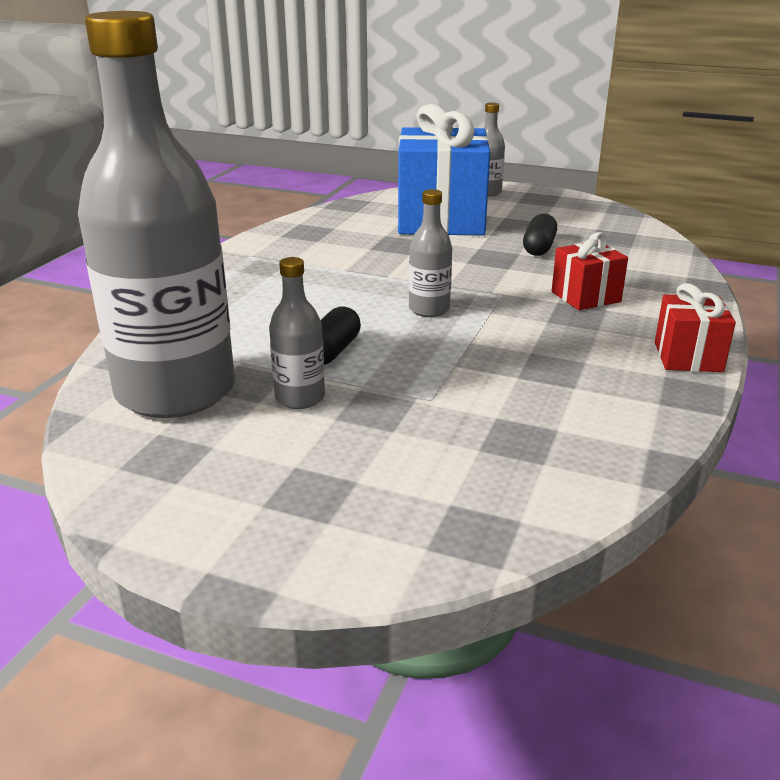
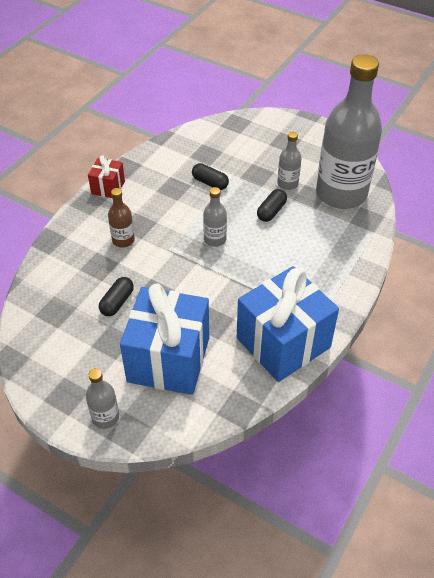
camera: 170 degrees left, 20 degrees up
red gift [552,232,628,310] -> brown bottle [108,188,135,248]
none -> black capsule [192,163,229,190]
none -> blue gift [237,266,339,382]

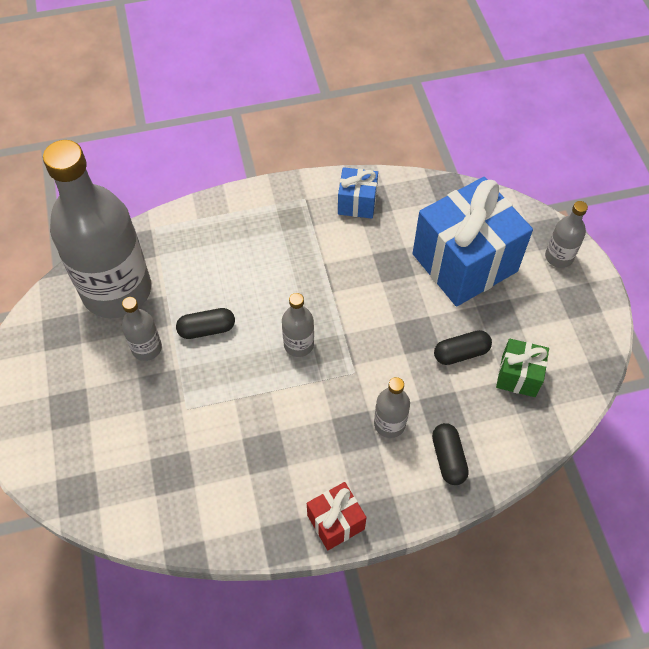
camera: 135 degrees left, 10 degrees up
brown bottle [108,188,135,248] -> grey bottle [374,377,410,438]
black capsule [192,163,229,190] -> black capsule moved to [432,423,469,485]
blue gift [237,266,339,382] -> blue gift [338,167,378,219], size x0.47
none -> green gift [496,339,549,397]

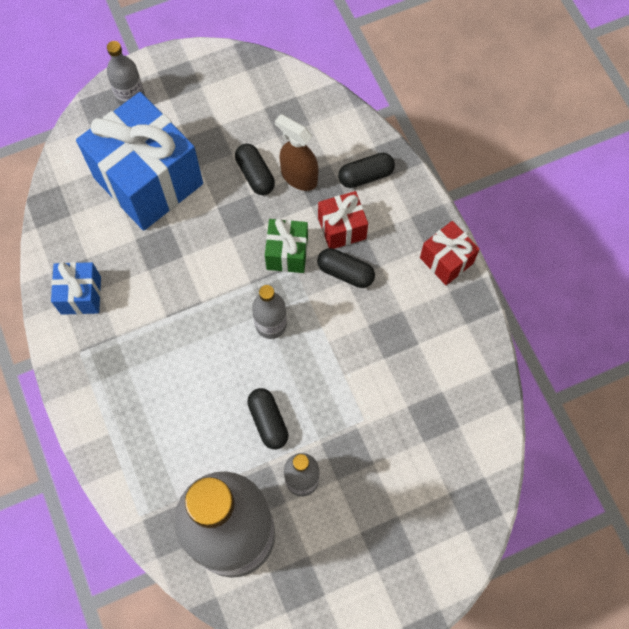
camera: 100 degrees left, 10 degrees up
grey bottle [374,377,410,438] -> red gift [318,191,368,249]
green gift [496,339,549,397] -> green gift moved to [265,219,308,273]
none -> brown spray bottle [275,114,319,191]
none -> black capsule [317,248,375,288]

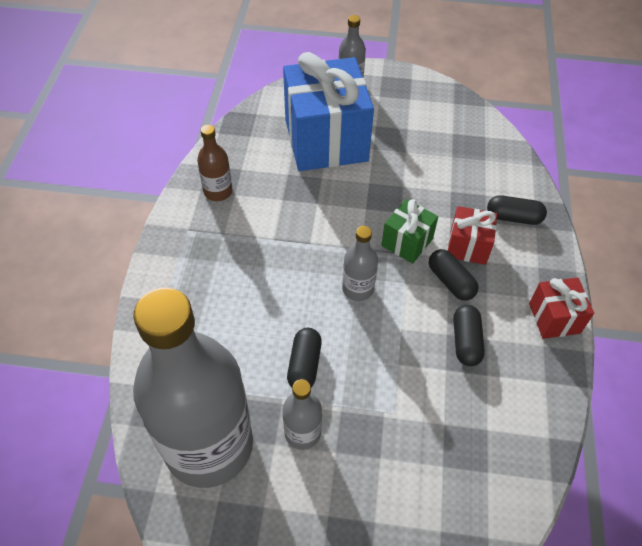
camera: 30 degrees right, 15 degrees down
blue gift [51,262,101,315] -> brown bottle [197,125,233,201]
black capsule [235,144,275,195] -> black capsule moved to [454,305,485,366]
brown spray bottle [275,114,319,191] -> none

